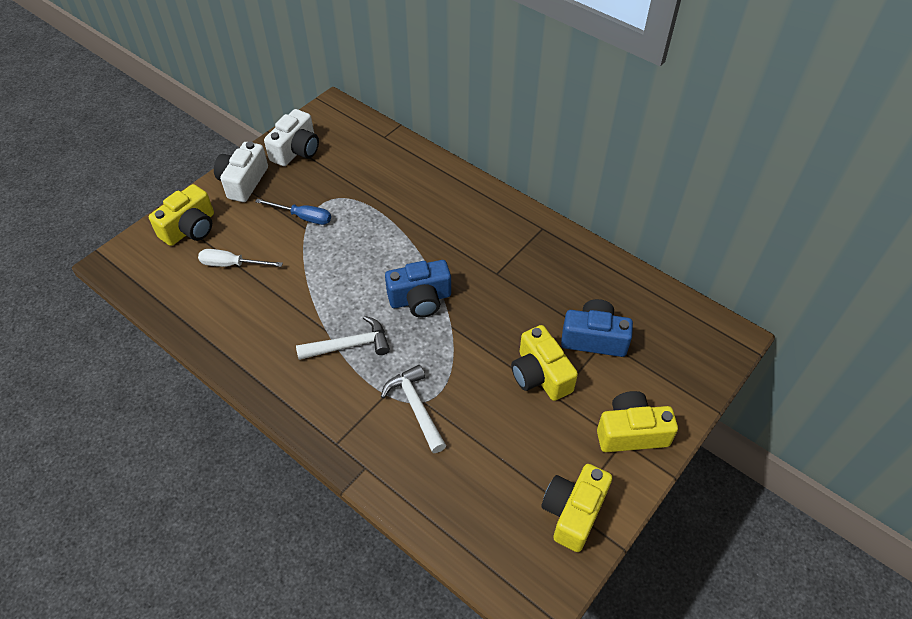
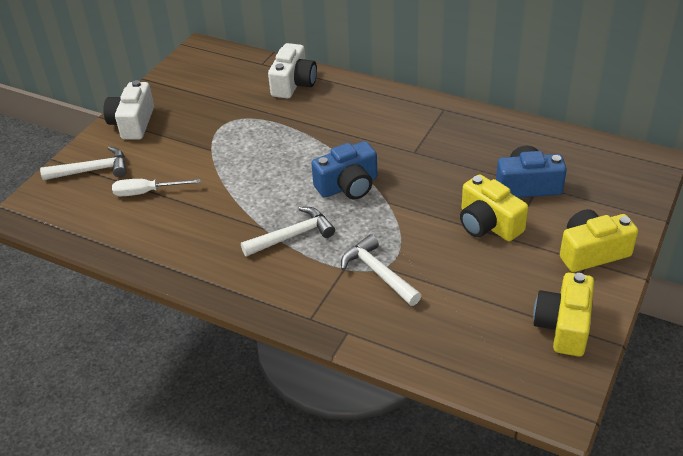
camera: 10 degrees left, 10 degrees down
yellow camera [149,184,214,246] -> white hammer [40,146,127,180]
blue screwdriver [255,199,331,225] -> none
white camera [264,109,319,166] -> white camera moved to [268,43,317,99]

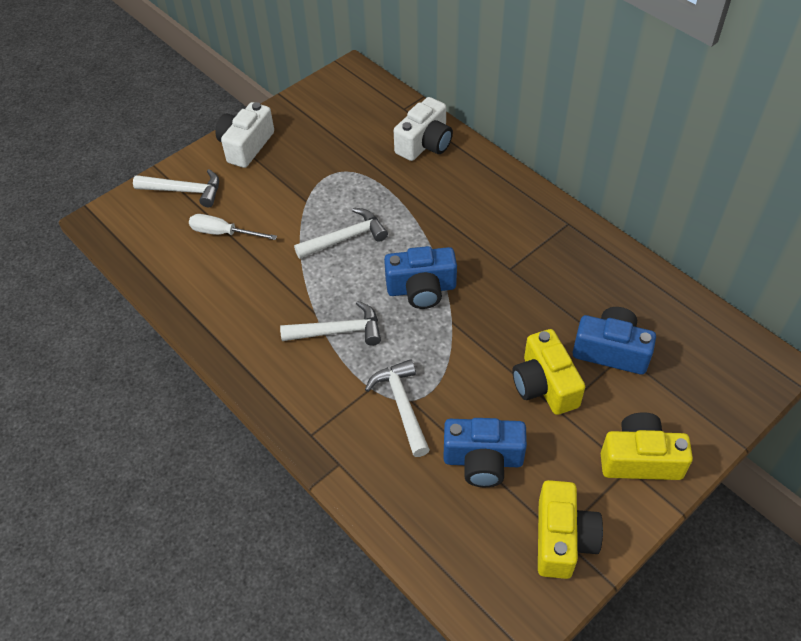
camera: 20 degrees right, 10 degrees up
yellow camera [533,273,594,357] -> yellow camera turned 150 degrees clockwise [538,480,603,579]
none -> white hammer [294,208,388,259]
none -> blue camera [443,418,527,487]

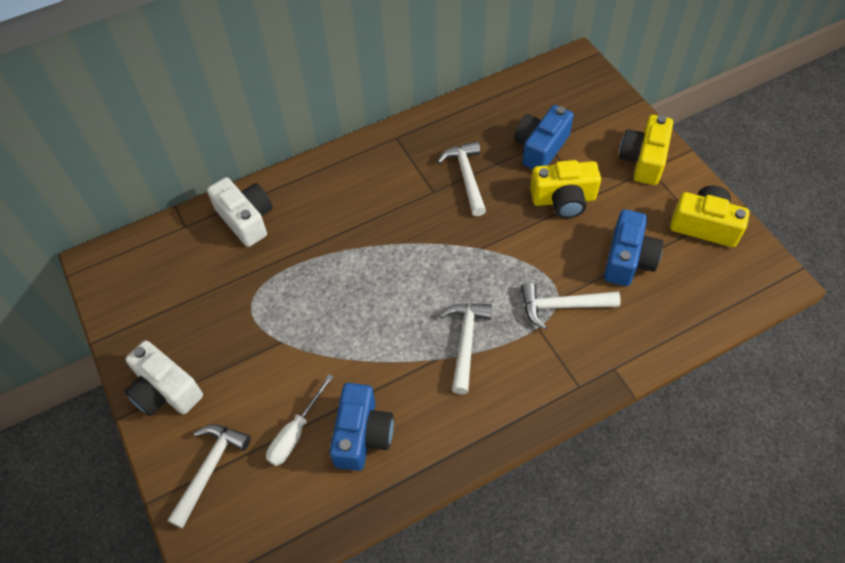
camera: 75 degrees left, 5 degrees up
white hammer [294,208,388,259] -> white hammer moved to [437,141,486,216]
blue camera [384,246,457,309] -> blue camera moved to [330,383,394,471]

